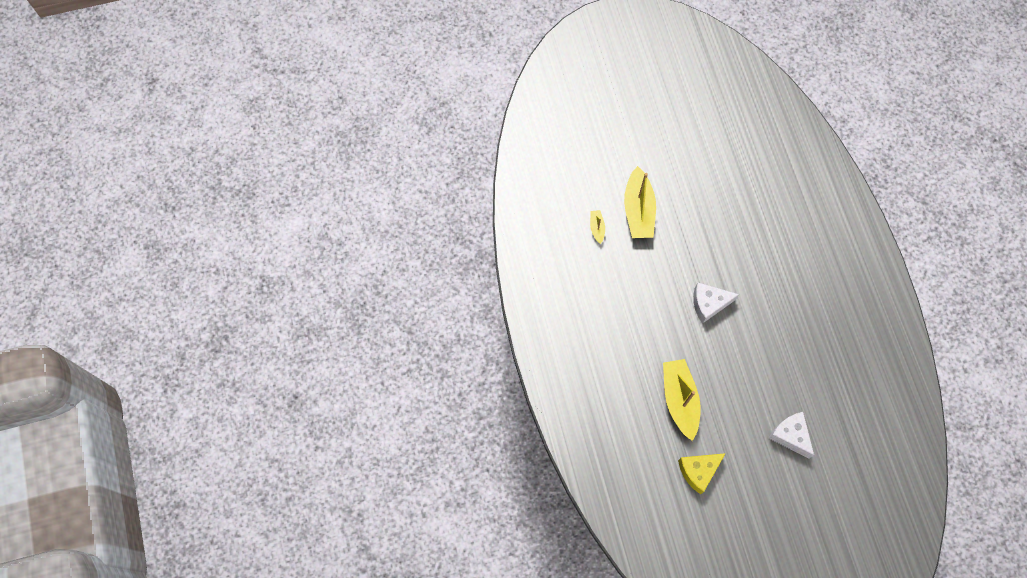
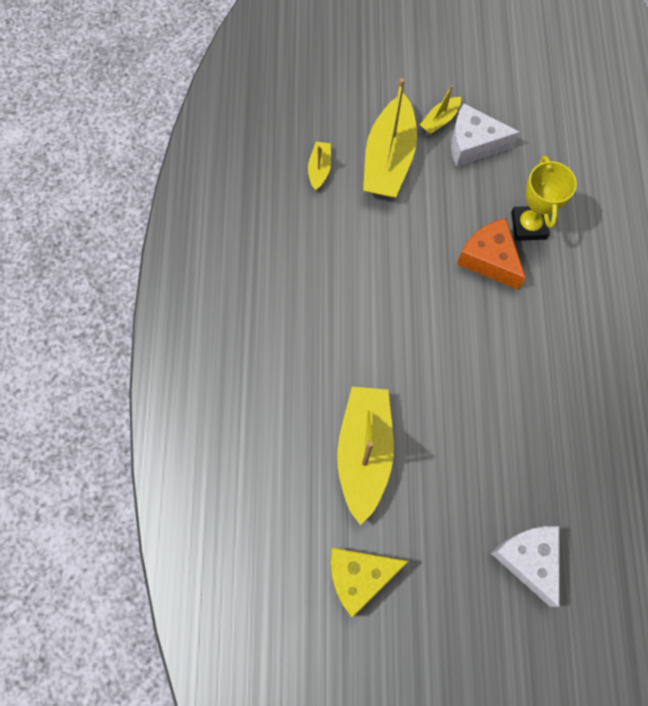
camera: 15 degrees right, 0 degrees up
white cheese [693,282,739,324] -> white cheese moved to [451,103,520,167]
none -> yellow boat [420,85,461,135]
none -> orange cheese [457,218,526,290]
none -> yellow trophy [511,155,577,241]

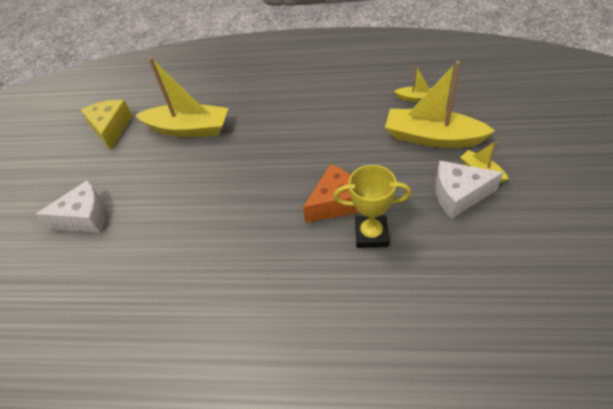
camera: 100 degrees right, 20 degrees down
white cheese [451,103,520,167] -> white cheese turned 105 degrees counterclockwise [435,160,503,219]

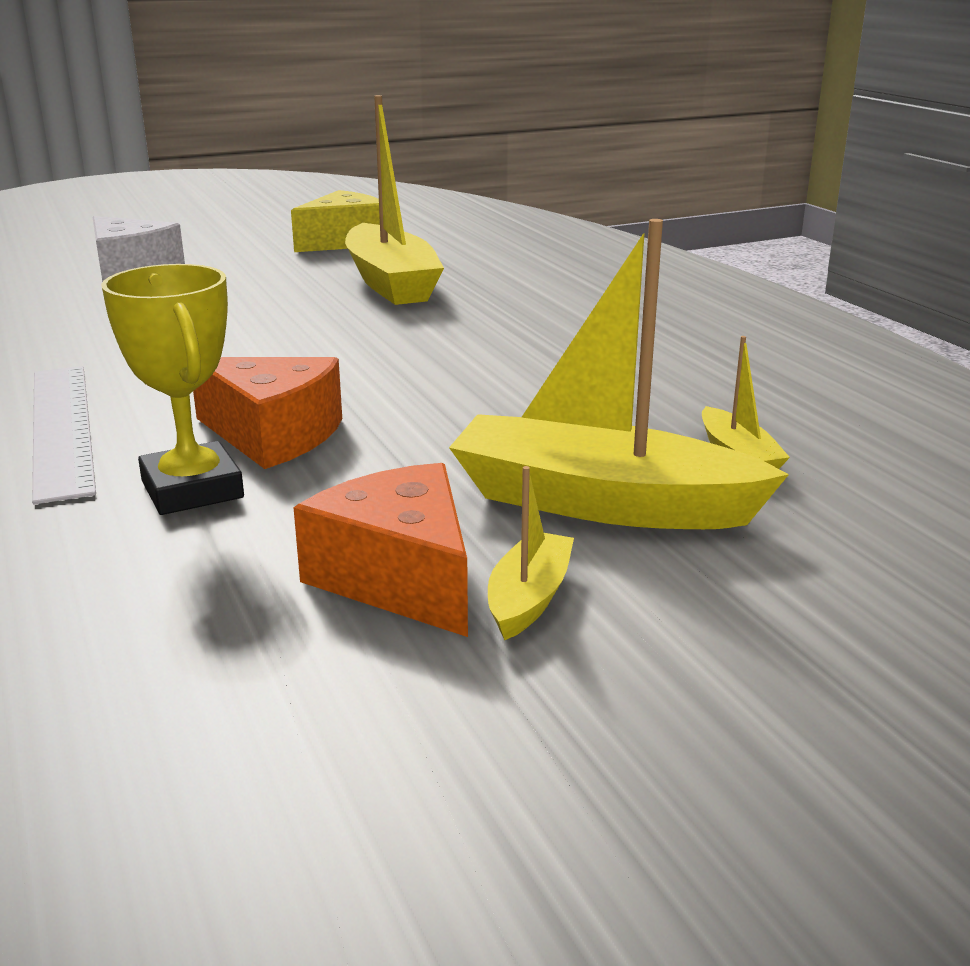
camera: 55 degrees right, 25 degrees down
yellow boat [385,61,495,148] -> yellow boat turned 60 degrees counterclockwise [449,219,789,529]
white cheese [435,160,503,219] -> orange cheese [293,463,468,637]
none -> white ruler [32,366,96,504]

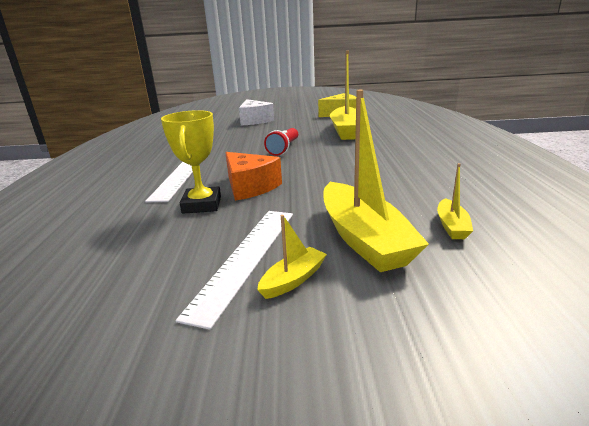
camera: 25 degrees right, 0 degrees up
orange cheese [293,463,468,637] -> white ruler [176,211,293,330]
yellow boat [449,219,789,529] -> yellow boat turned 150 degrees counterclockwise [323,90,429,272]
none -> red flashlight [264,128,298,156]

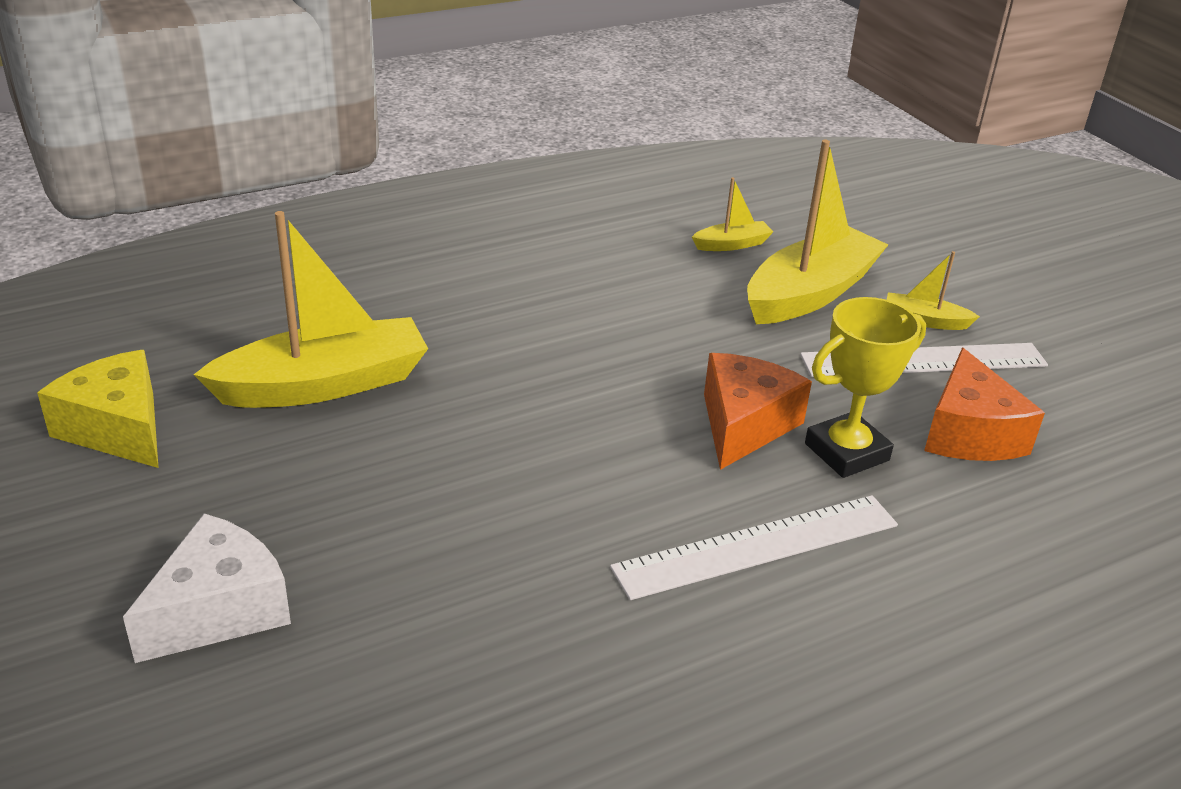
camera: 120 degrees left, 10 degrees up
red flashlight [264,128,298,156] -> none
none -> orange cheese [924,348,1045,461]

